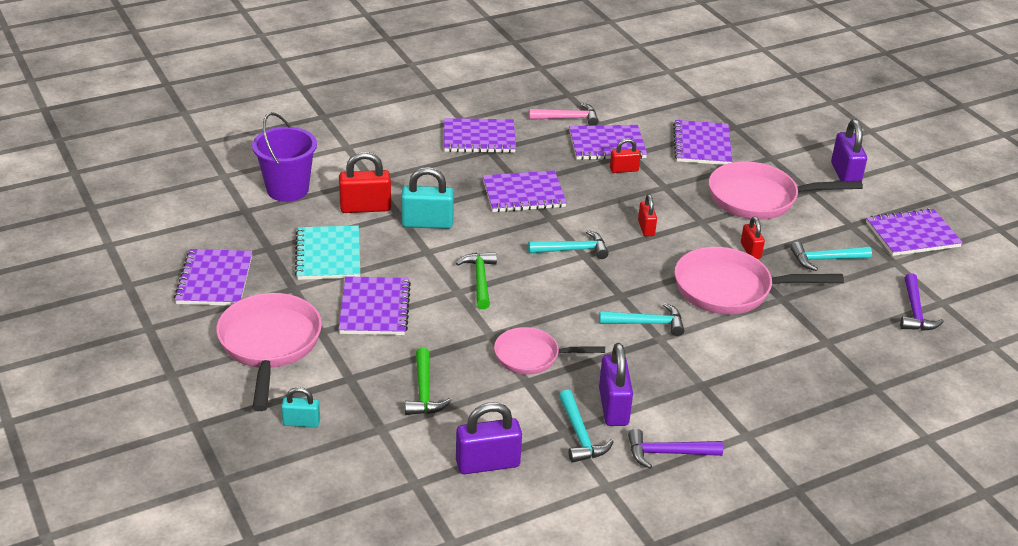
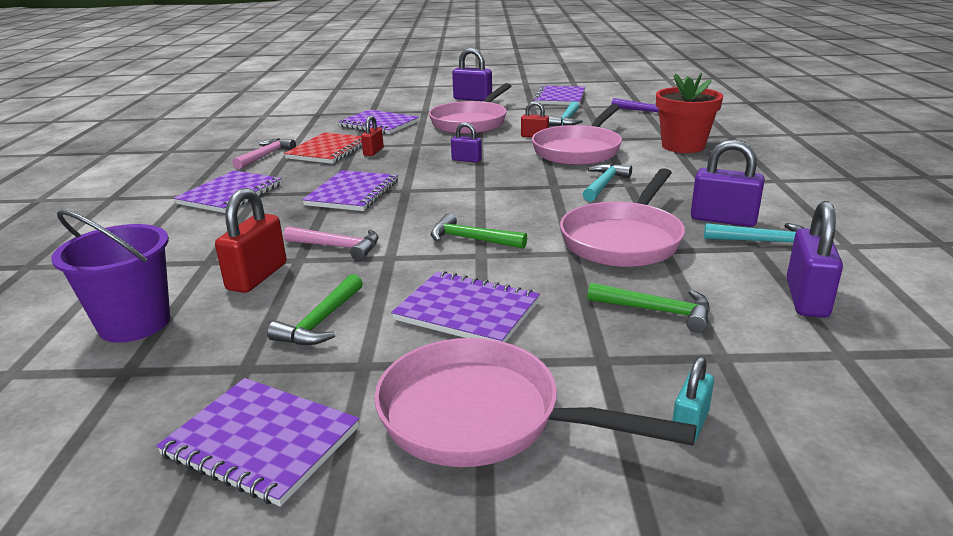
camera: 60 degrees left, 10 degrees down
turquoise notebook [295,225,360,280] -> green hammer [267,274,363,345]
turquoise padlock [401,167,454,229] -> pink hammer [283,226,379,261]
pink pan [494,327,605,375] -> pink pan [560,168,685,267], size x1.61
turquoise hammer [528,230,609,259] -> none
purple notebook [569,125,647,160] -> red notebook [284,132,362,164]
purple hammer [628,429,723,469] -> none
red padlock [638,194,657,236] -> purple padlock [451,122,482,163]
none -> red flower pot [656,73,723,153]

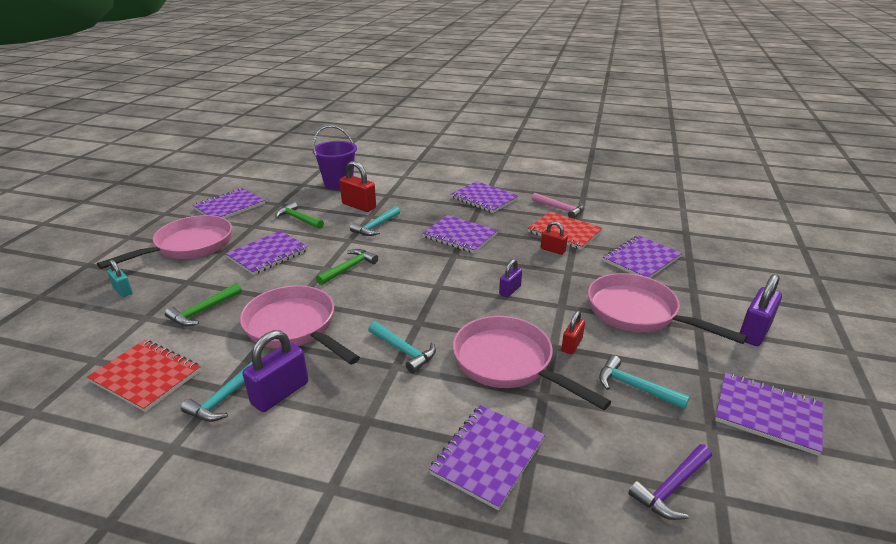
camera: 105 degrees right, 5 degrees up
pink hammer [283,226,379,261] -> turquoise hammer [350,206,400,236]
red flower pot [656,73,723,153] -> purple notebook [429,405,545,510]
purple padlock [787,201,843,318] -> red notebook [87,340,201,412]

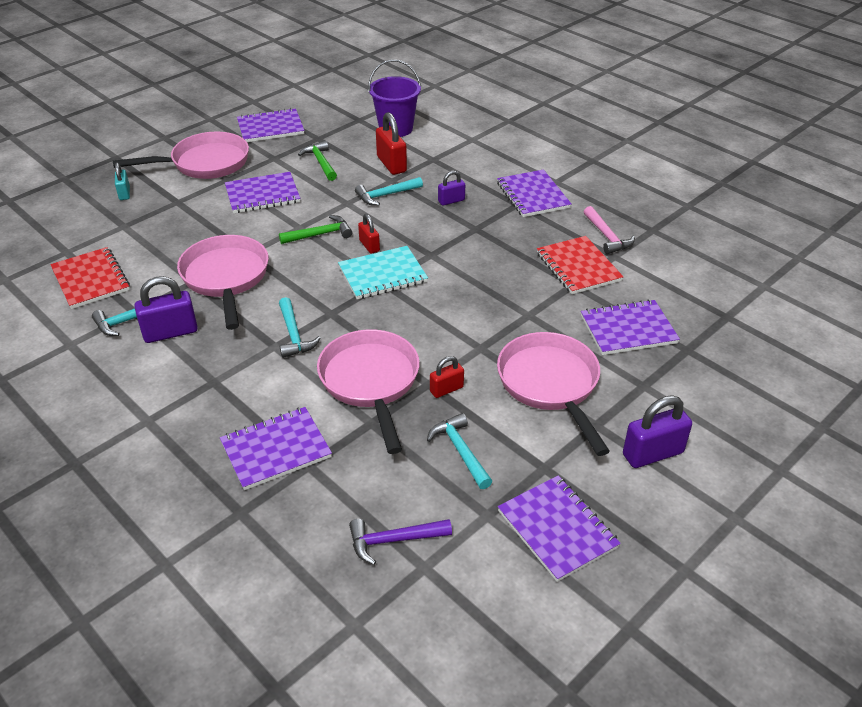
camera: 30 degrees right, 10 degrees up
green hammer [165,283,242,326] -> none
purple notebook [422,215,498,253] -> none
purple padlock [499,259,522,298] -> purple padlock moved to [438,171,465,206]
red padlock [541,221,568,255] -> red padlock moved to [358,214,380,254]
none -> turquoise notebook [338,246,428,299]

